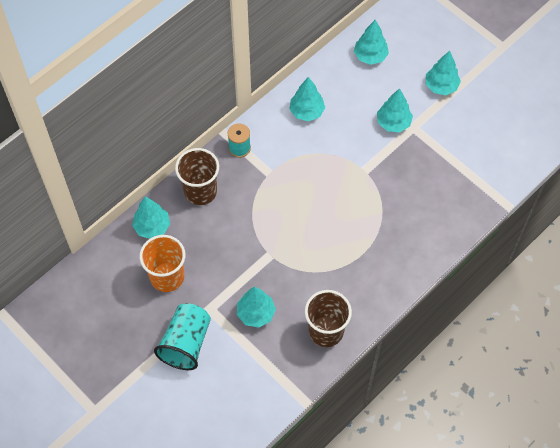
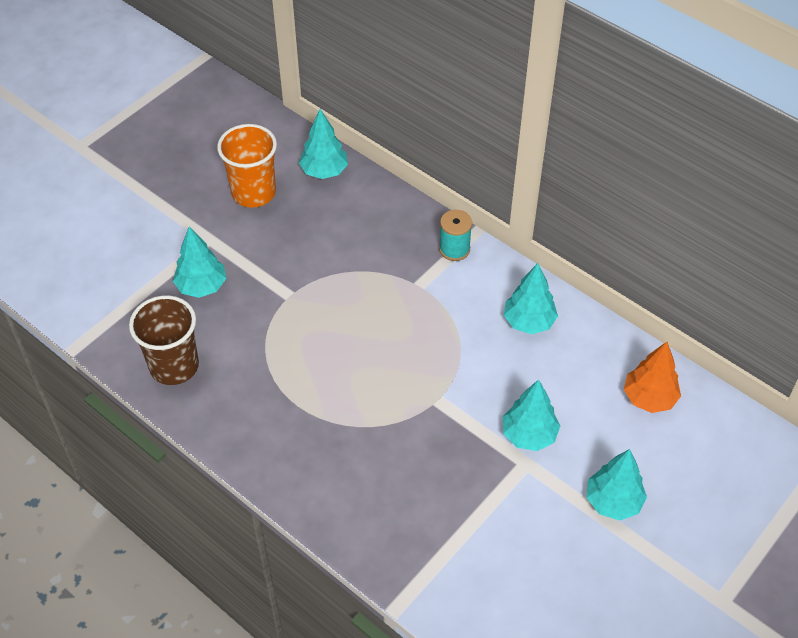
camera: 85 degrees right, 10 degrees down
turquoise cup [154,303,211,370] -> none
brown cup [175,148,219,205] -> none
turquoise tree [354,20,389,65] -> orange tree [624,342,681,413]

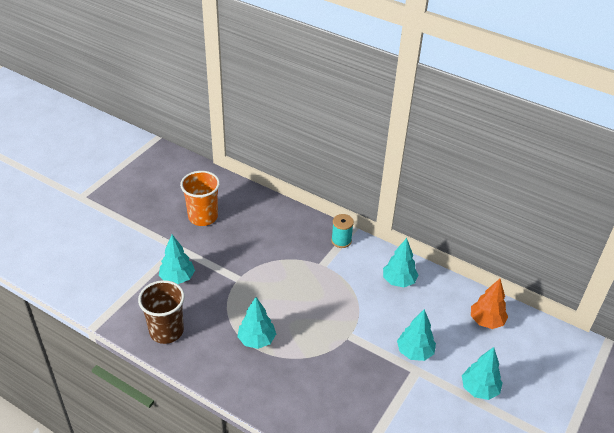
camera: 10 degrees left, 10 degrees down
turquoise tree [299,109,348,179] -> turquoise tree moved to [238,297,276,349]

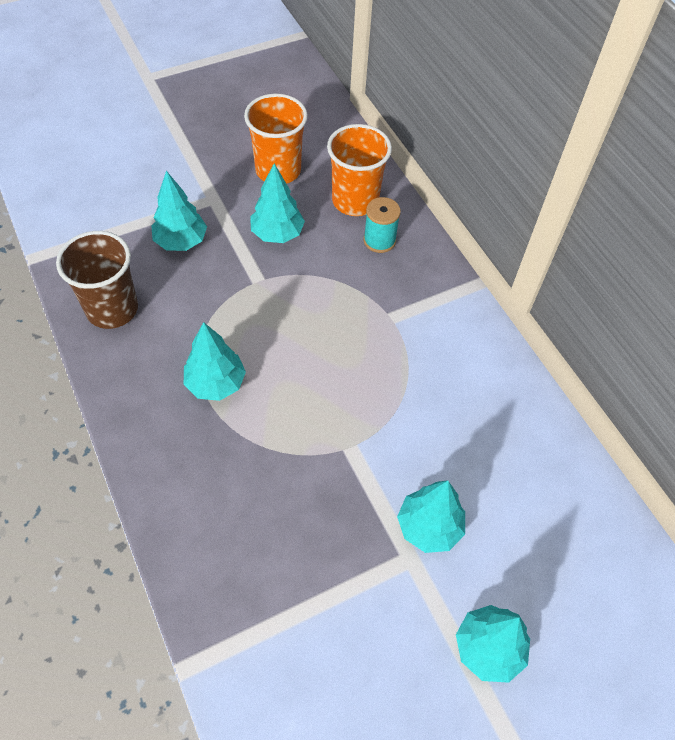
camera: 30 degrees right, 15 degrees up
turquoise spool [331,214,354,248] -> turquoise spool moved to [363,197,401,253]
turquoise tree [383,238,418,287] -> turquoise tree moved to [250,163,305,243]
orange tree [471,279,508,329] -> none
none -> orange cup [327,124,392,216]

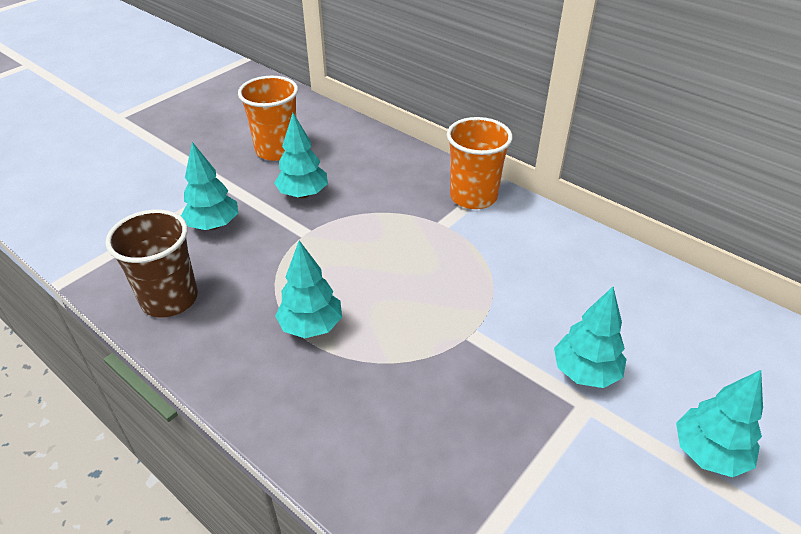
camera: 20 degrees left, 15 degrees down
orange cup [327,124,392,216] -> orange cup moved to [447,117,513,209]
turquoise spool [363,197,401,253] -> none

